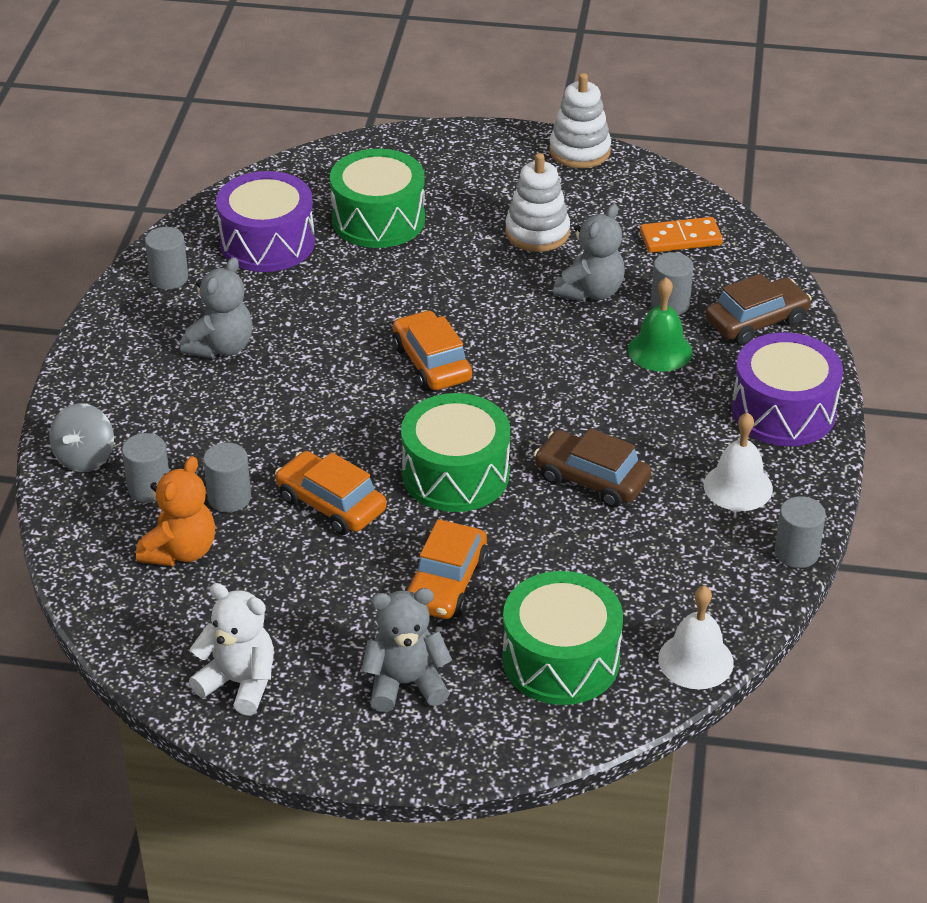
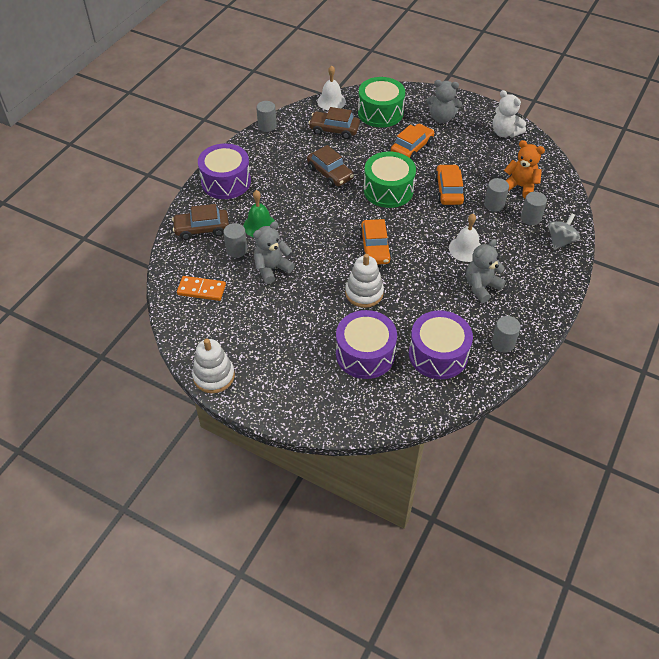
camera: 160 degrees left, 10 degrees up
orange teddy bear [136,456,215,566] -> orange teddy bear turned 75 degrees clockwise [504,140,545,198]
orange car [275,451,386,535] -> orange car turned 150 degrees counterclockwise [434,164,465,205]
green drum [330,149,425,248] -> purple drum [336,310,397,379]
white stacking toy [505,153,570,252] -> white stacking toy moved to [345,254,384,308]
white bell [704,412,773,511] -> white bell moved to [449,214,481,262]
none -> brown car [308,107,360,139]

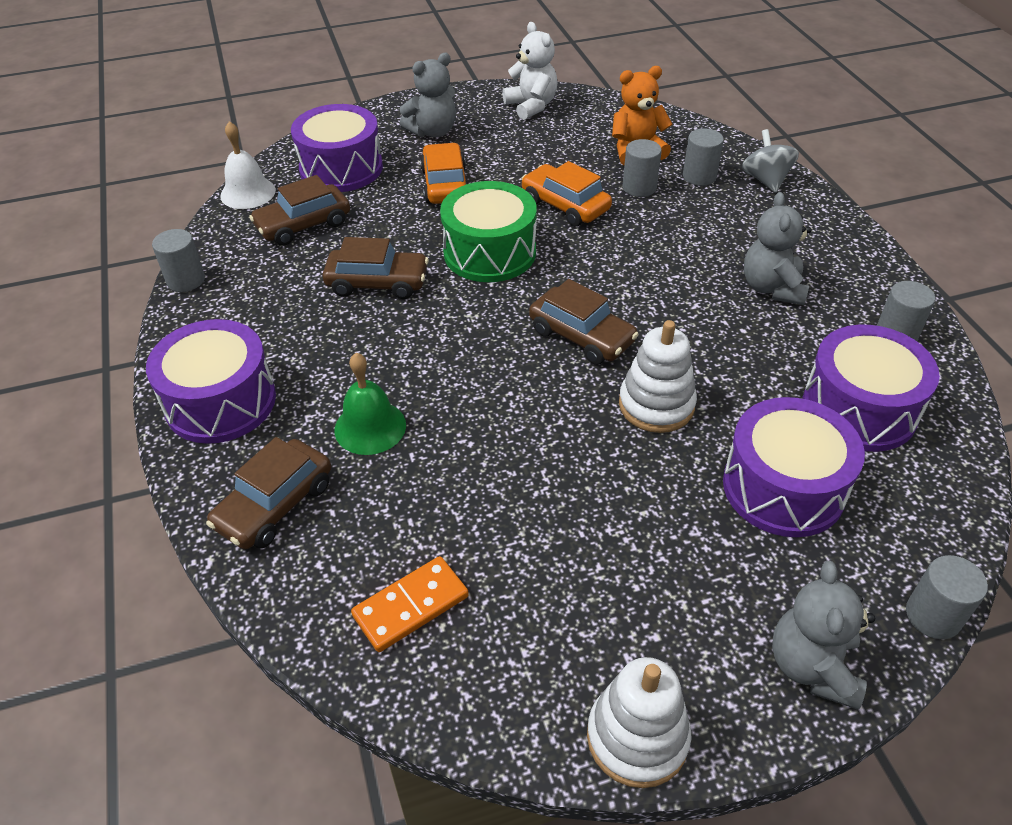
camera: 45 degrees left, 5 degrees down
grey cylinder [223,223,247,258] -> grey cylinder moved to [906,555,988,639]
grey teddy bear [253,221,295,284] -> grey teddy bear moved to [772,561,875,710]
green drum [358,77,405,128] -> purple drum [291,104,383,192]
orange car [359,219,392,265] -> brown car [529,279,639,365]
white bell [449,214,481,262] -> none
white teddy bear [493,90,526,137] -> white teddy bear turned 120 degrees counterclockwise [502,22,558,120]

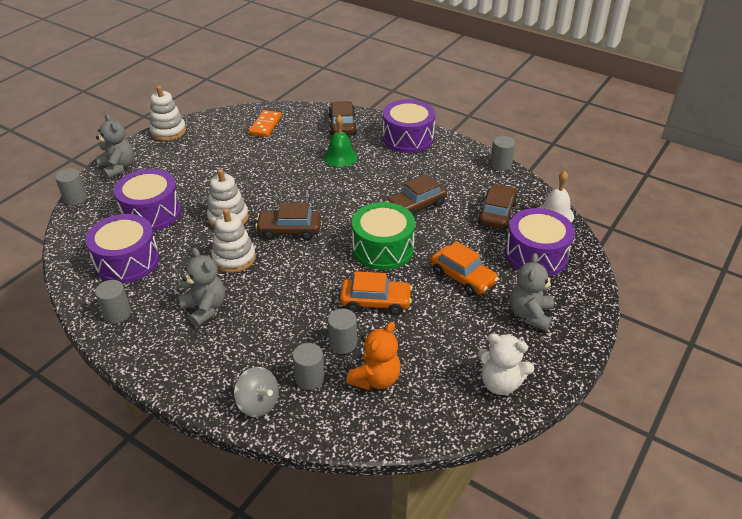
camera: 140 degrees right, 5 degrees down
none -> white stacking toy [211,208,256,273]

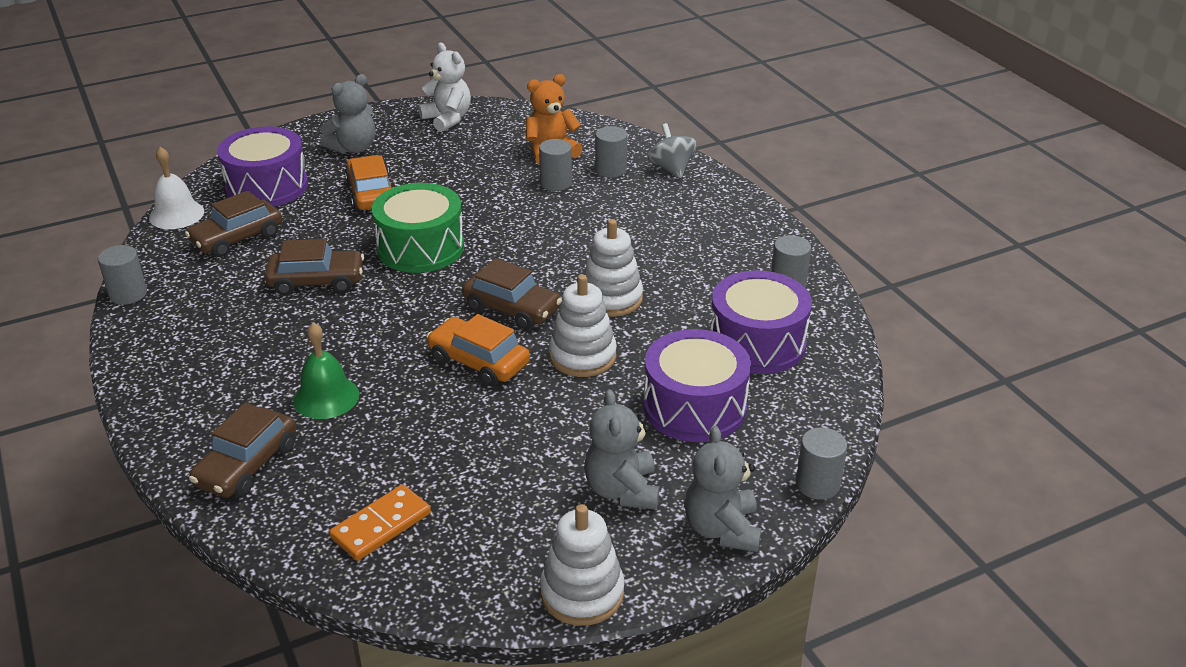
camera: 150 degrees left, 5 degrees down
grey teddy bear [178,248,225,327] -> grey teddy bear moved to [584,389,659,509]
orange car [340,271,412,315] -> orange car moved to [427,314,530,386]
purple drum [383,99,435,153] -> none

